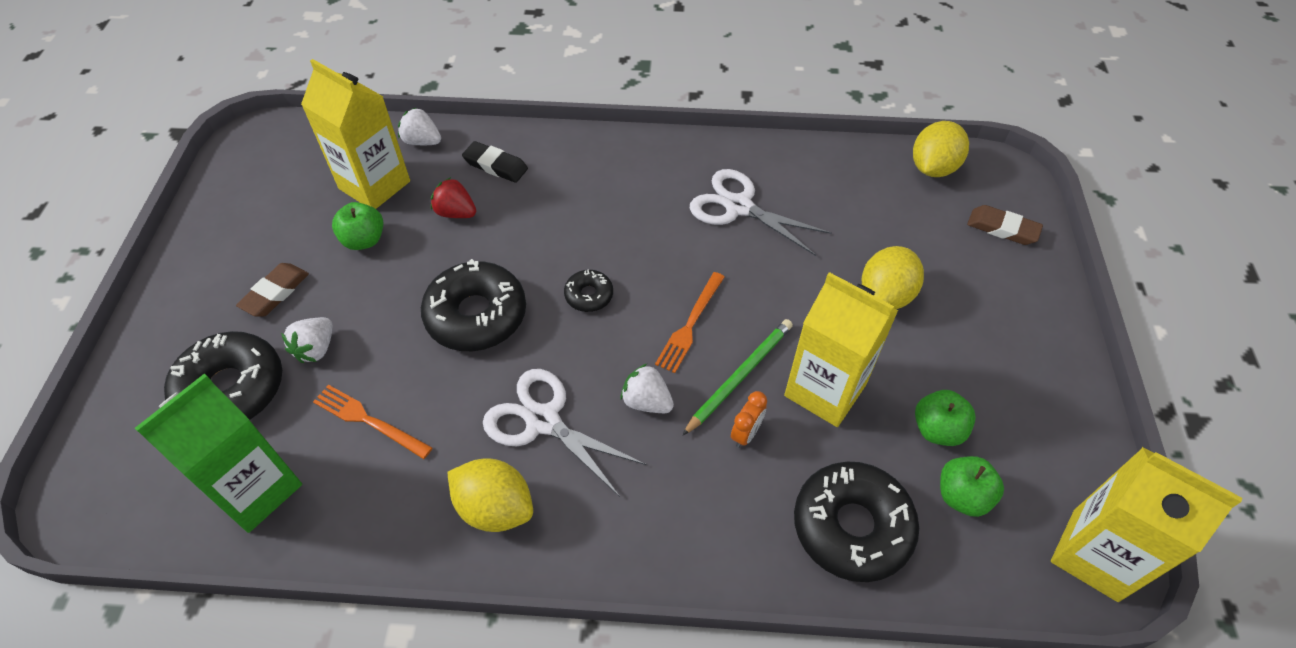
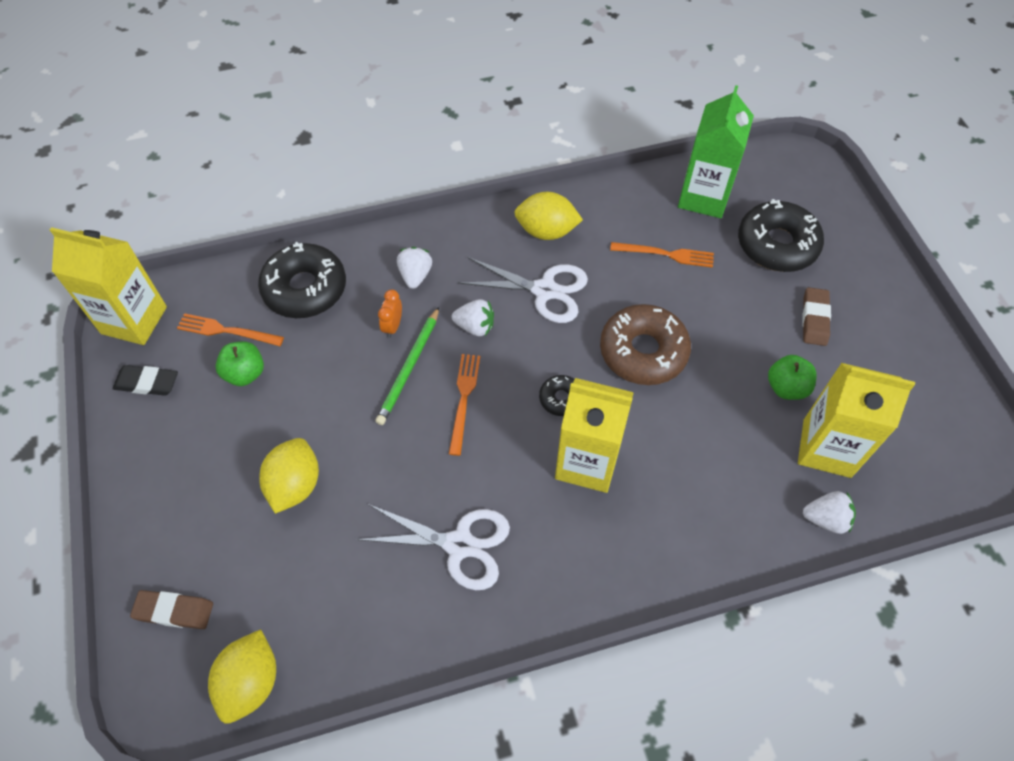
camera: 160 degrees right, 5 degrees up
white strawberry [281,317,332,363] -> white strawberry moved to [397,247,432,289]
black donut [421,259,526,351] -> brown donut [600,304,691,385]
red strawberry [431,177,476,218] -> none
black eraser [462,141,528,183] -> black eraser moved to [113,365,178,396]
yellow carton [784,272,898,427] -> yellow carton moved to [555,378,634,493]
green apple [940,456,1004,517] -> orange fork [177,313,284,346]

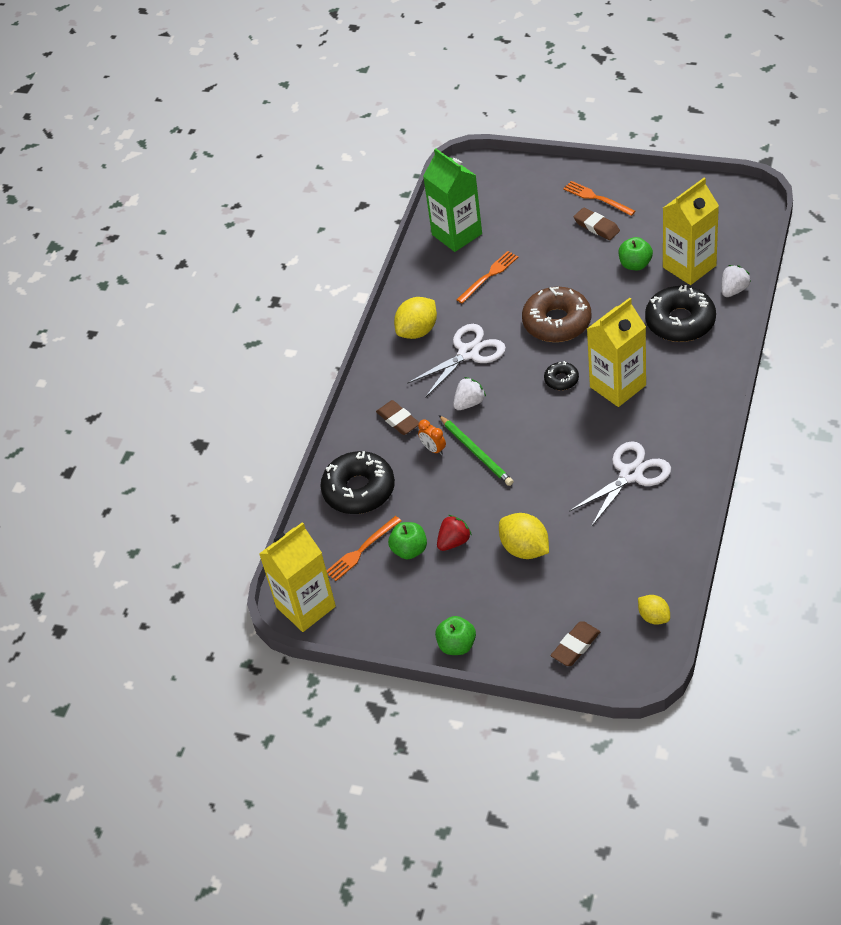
camera: 50 degrees left, 10 degrees down
black eraser [113,365,178,396] -> none
yellow lemon [208,629,276,723] -> yellow lemon [638,595,670,625], size x0.61
white strawberry [397,247,432,289] -> brown eraser [376,400,419,435]
orange fork [449,354,480,456] -> orange fork moved to [563,181,635,216]
black donut [738,199,824,272] -> black donut moved to [645,285,716,342]
none -> green apple [435,616,476,655]
none -> red strawberry [437,515,472,551]

